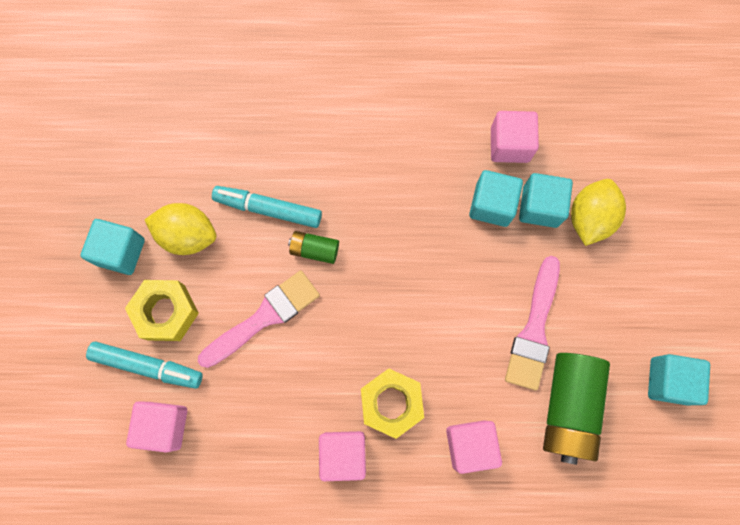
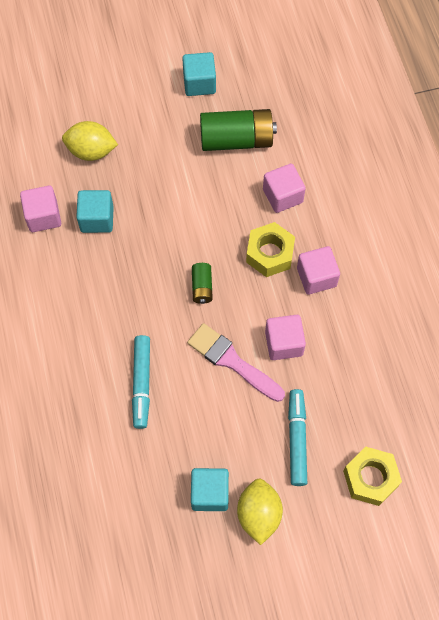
camera: 105 degrees left, 10 degrees down
yellow nut [125,280,199,341] -> yellow nut moved to [343,446,402,506]
pink cube [126,401,187,453] -> pink cube moved to [265,315,306,360]
yellow lemon [145,203,216,255] -> yellow lemon moved to [237,478,283,545]
green battery [288,231,339,264] -> green battery moved to [192,263,213,304]
pink brush [505,256,560,390] -> none
turquoise cube [519,173,573,228] -> none

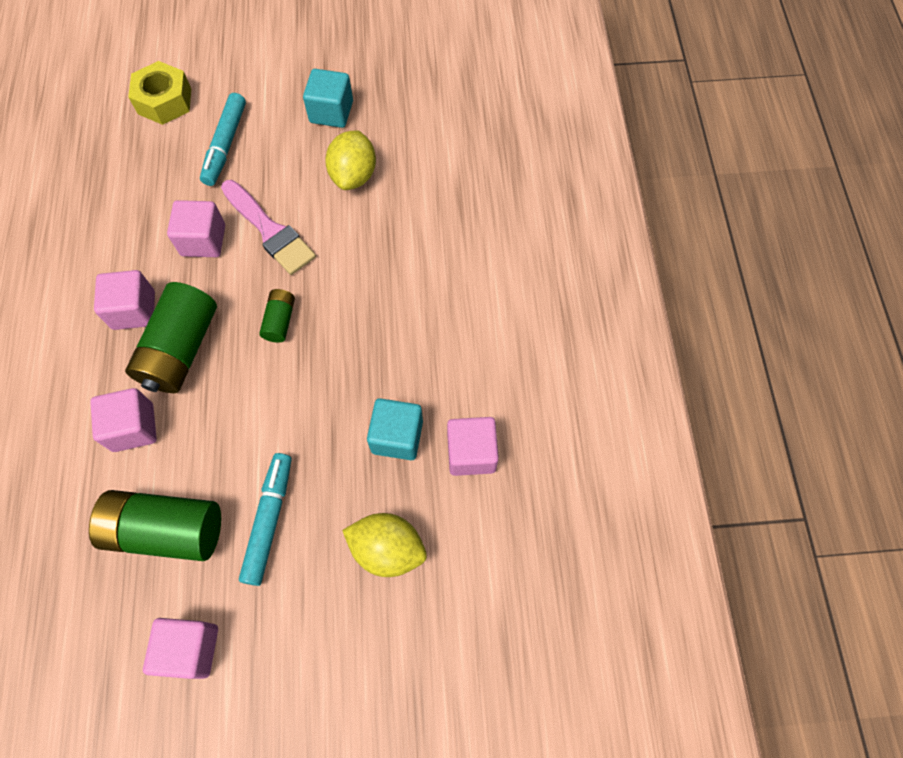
camera: 170 degrees left, 0 degrees up
turquoise marker [132,335,150,429] -> turquoise marker moved to [239,453,292,586]
turquoise cube [182,52,216,96] -> pink cube [143,618,218,679]
yellow lemon [237,478,283,545] -> yellow lemon moved to [325,130,376,190]
yellow nut [246,222,295,277] -> green battery [125,282,217,393]

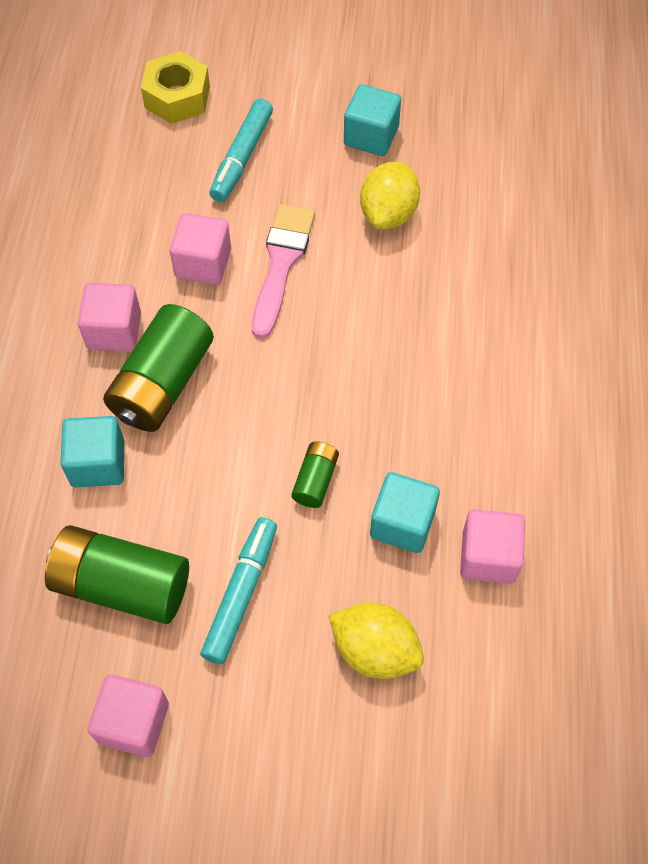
camera: 10 degrees right, 5 degrees down
pink cube [90,388,157,452] -> turquoise cube [61,416,124,487]
pink brush [221,180,316,275] -> pink brush turned 135 degrees counterclockwise [252,204,315,339]
green battery [259,289,295,343] -> green battery moved to [291,441,339,508]

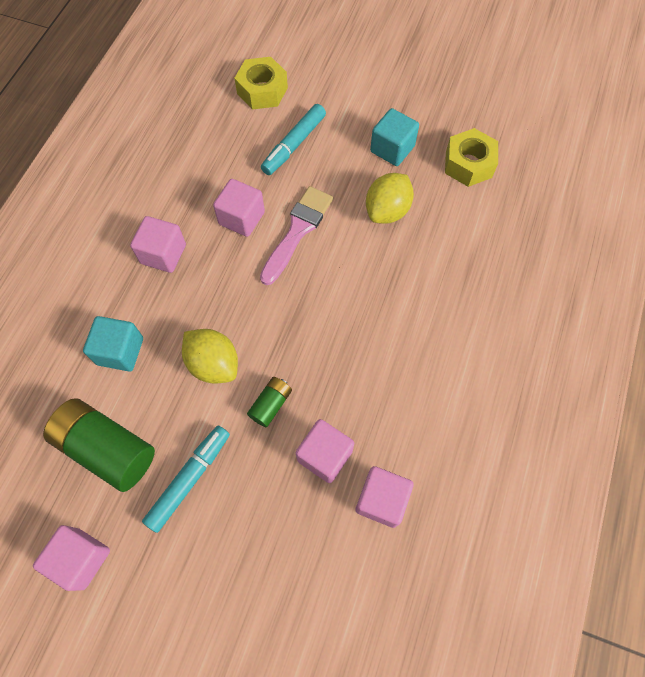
camera: 15 degrees right, 5 degrees up
green battery [103,304,214,432] -> none
yellow lemon [329,602,424,679] -> yellow lemon moved to [182,329,238,384]
turquoise cube [370,472,440,553] -> pink cube [296,419,354,483]
none -> yellow nut [445,128,498,187]

